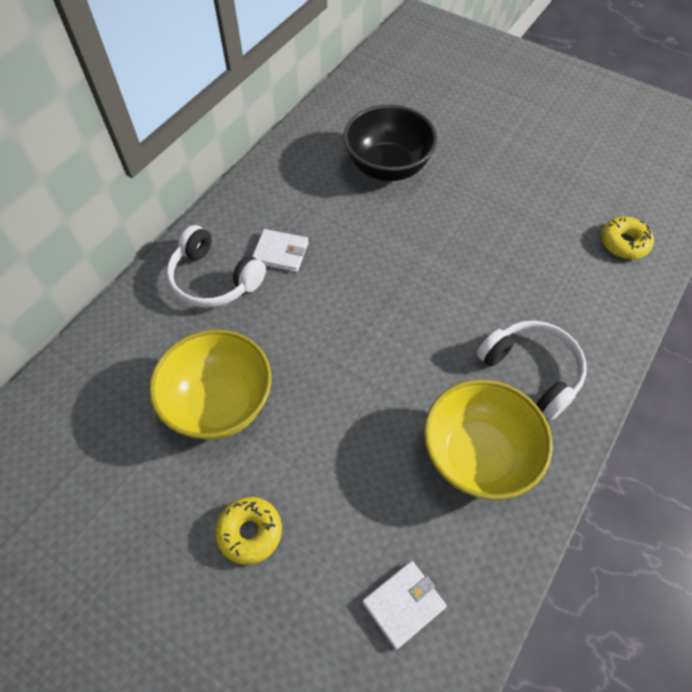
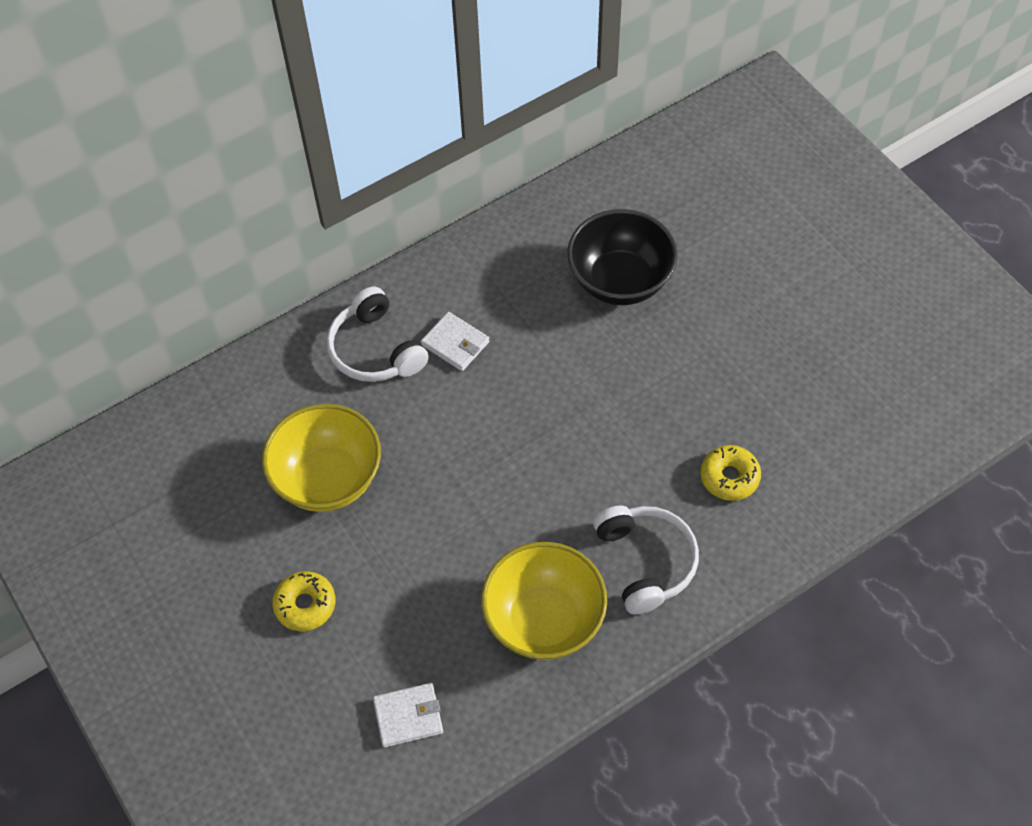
camera: 25 degrees right, 0 degrees up
yellow donut [601,217,654,259] -> yellow donut moved to [700,445,761,501]

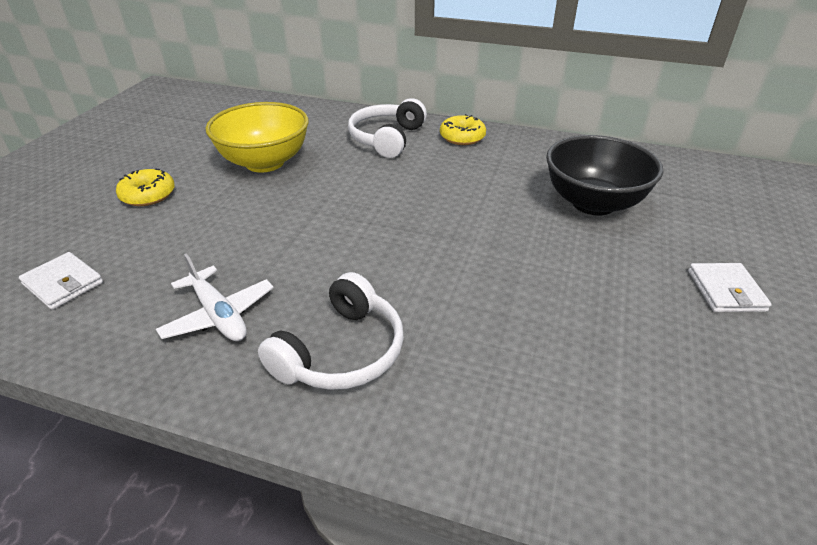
camera: 50 degrees right, 20 degrees down
white wallet [421,312,489,371] -> white wallet moved to [688,263,772,312]
yellow bowl [481,542,607,660] -> white plane [156,253,274,341]
yellow donut [700,445,761,501] -> yellow donut moved to [440,114,486,145]

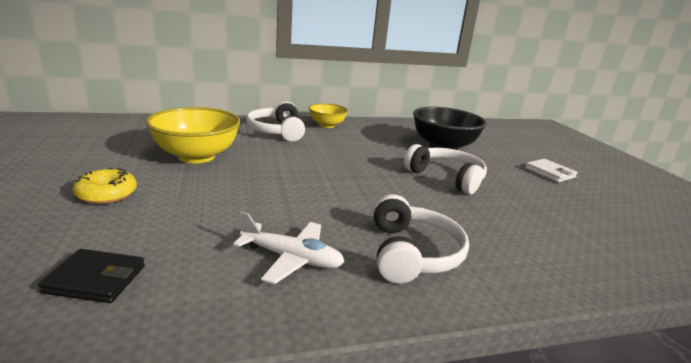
camera: 35 degrees left, 15 degrees down
white wallet [19,252,103,310] -> black wallet [38,249,145,303]
yellow donut [440,114,486,145] -> yellow bowl [309,103,348,128]
none -> white headphones [404,144,487,195]

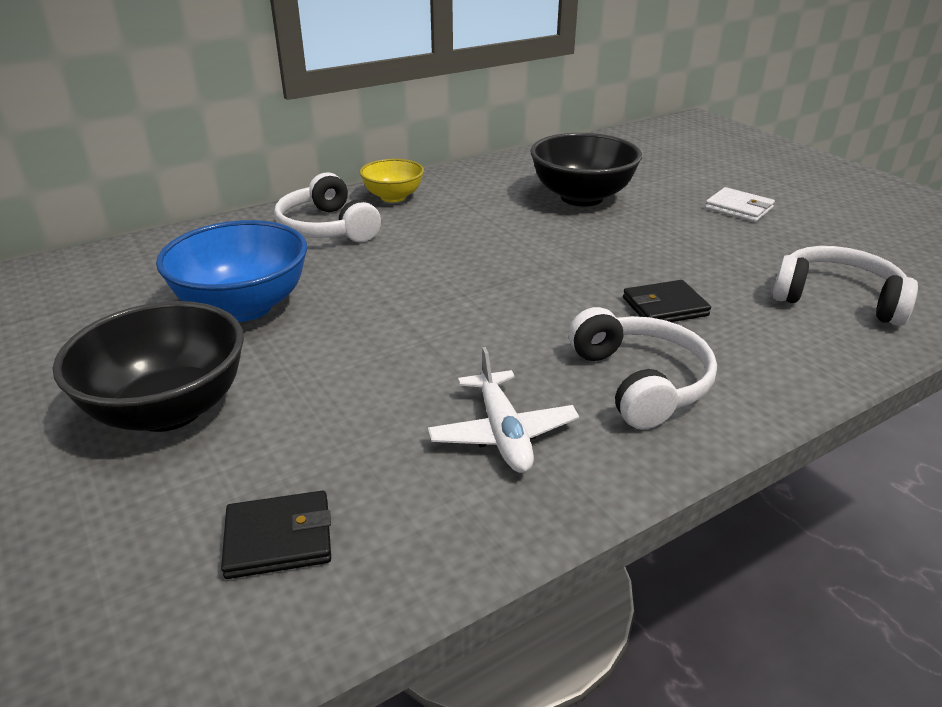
camera: 15 degrees left, 10 degrees up
yellow donut [73,168,137,204] -> black bowl [53,301,244,432]
yellow bowl [146,107,241,163] -> blue bowl [156,220,307,322]
white plane [233,212,345,284] -> white plane turned 75 degrees clockwise [428,347,579,473]
white headphones [404,144,487,195] -> white headphones moved to [772,246,918,326]
none -> black wallet [623,280,711,322]

